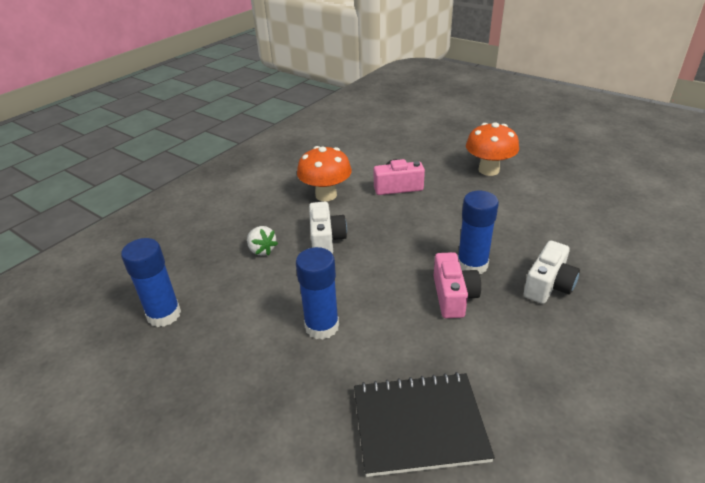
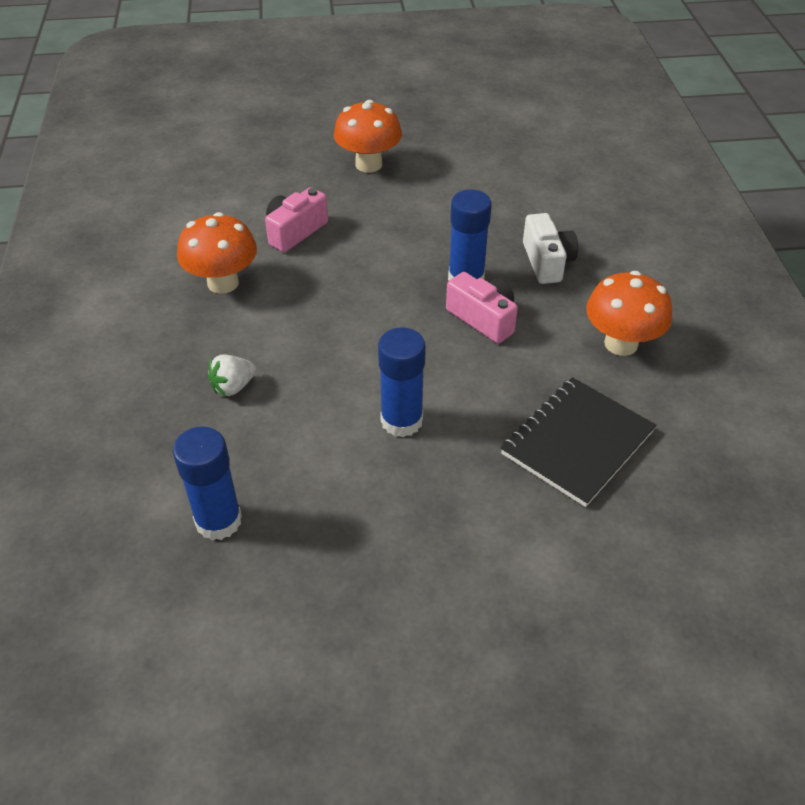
camera: 45 degrees left, 10 degrees up
white strawberry [247,226,278,255] -> white strawberry turned 135 degrees clockwise [208,354,257,396]
white camera [309,202,347,254] -> none
none -> orange mushroom [586,271,672,356]

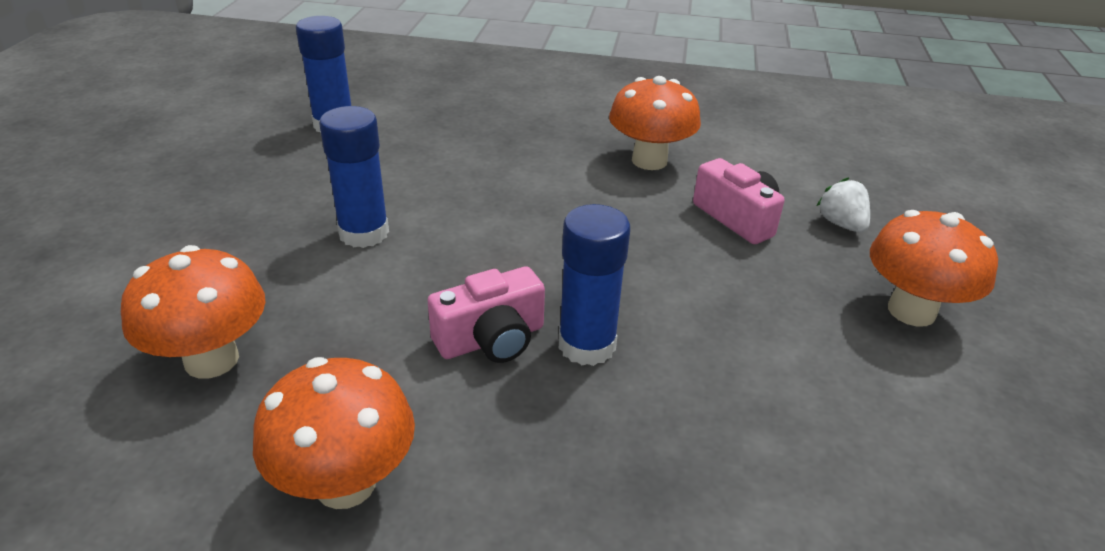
camera: 105 degrees right, 10 degrees down
white strawberry [208,354,257,396] -> white strawberry moved to [817,177,870,232]
black notebook [501,377,656,507] -> orange mushroom [121,245,266,379]
white camera [523,213,578,284] -> none

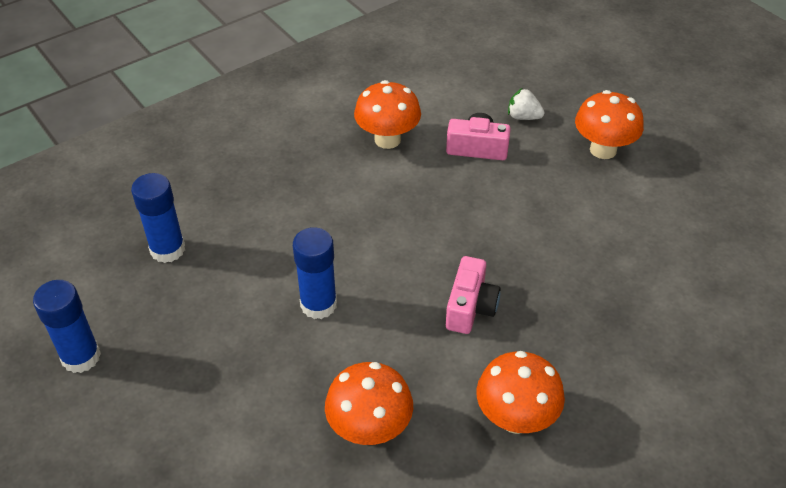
camera: 45 degrees left, 10 degrees up
blue glue stick [558,204,630,366] -> blue glue stick moved to [33,280,101,373]

